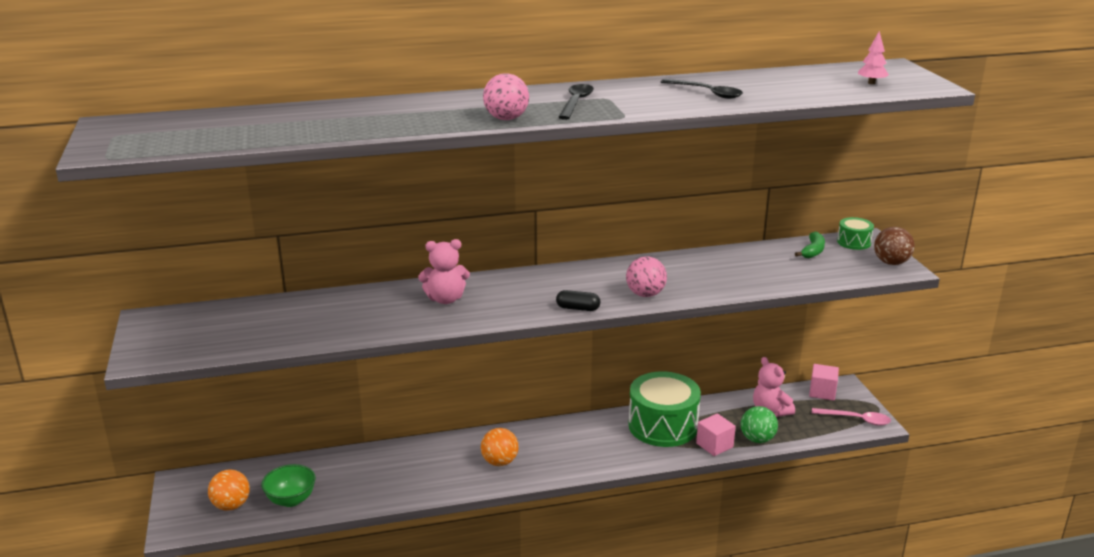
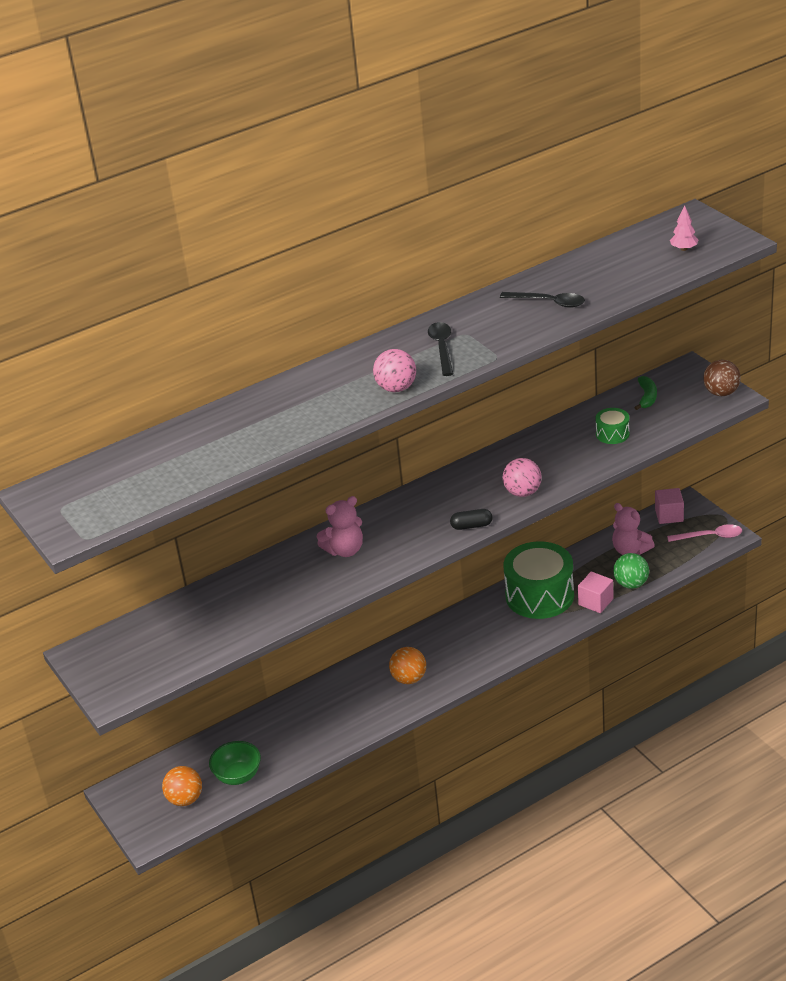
camera: 15 degrees left, 10 degrees up
green drum [837,217,874,250] -> green drum moved to [595,408,630,444]

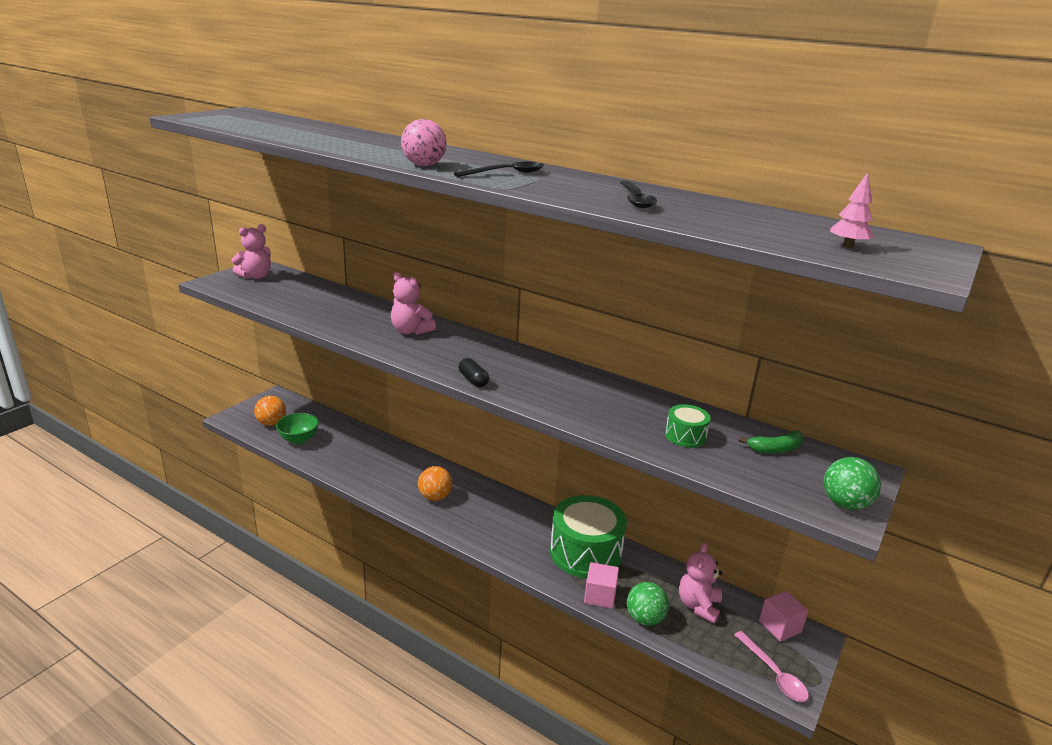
camera: 60 degrees right, 10 degrees down
pink ball [503,458,542,497] -> none
brown ball [703,360,741,396] -> green ball [824,457,881,510]
none -> pink teddy bear [231,224,271,279]

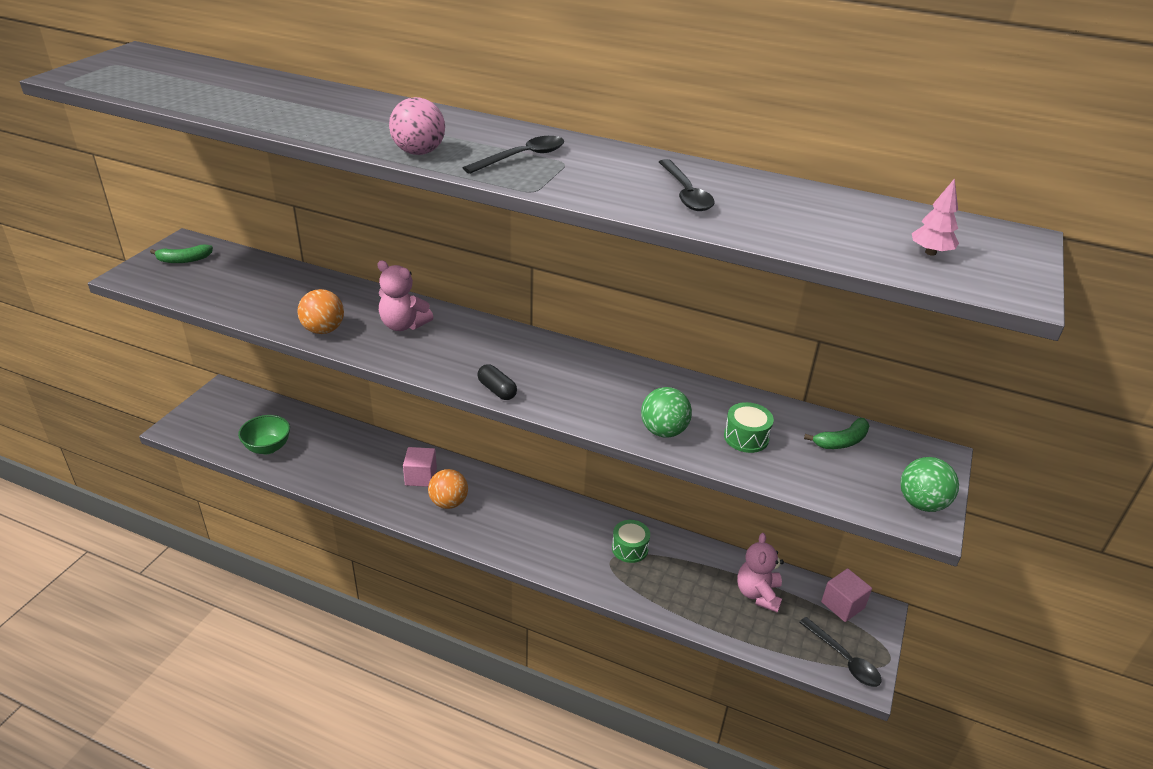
camera: 10 degrees left, 10 degrees up
pink teddy bear [231,224,271,279] -> green banana [150,245,213,263]
orange ball [254,396,286,426] -> orange ball moved to [297,289,344,334]
green drum [550,495,627,578] -> green drum [612,520,650,563], size x0.46
pink cube [584,562,619,609] -> pink cube moved to [403,447,437,487]
green ball [627,582,669,626] -> green ball moved to [641,387,692,438]
pink spoon [734,631,809,702] -> black spoon [799,617,882,687]

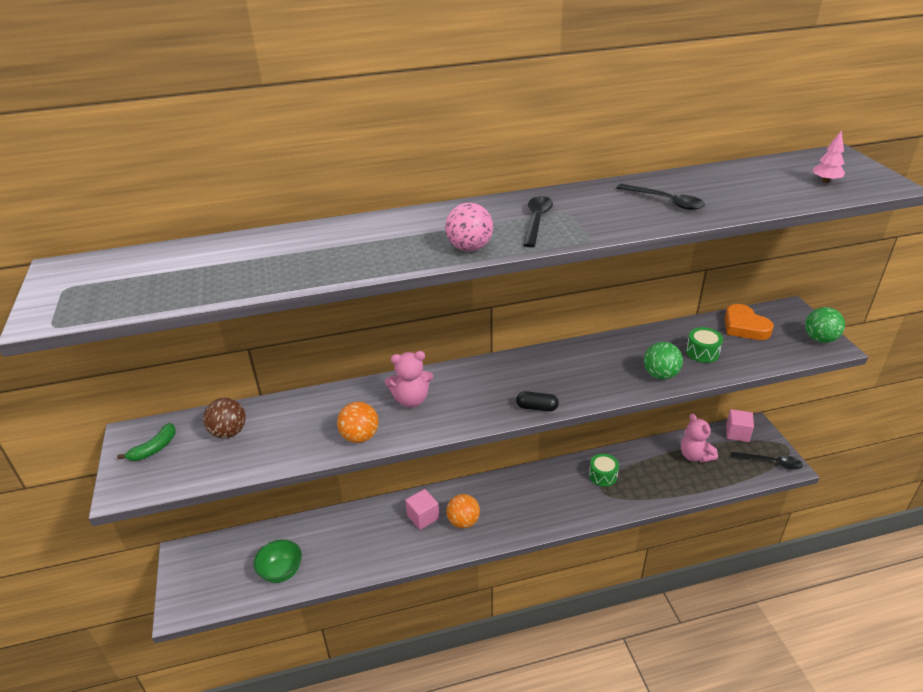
camera: 35 degrees left, 0 degrees up
green banana [804,418,869,449] -> orange heart [725,304,774,340]
none -> brown ball [203,398,246,439]

